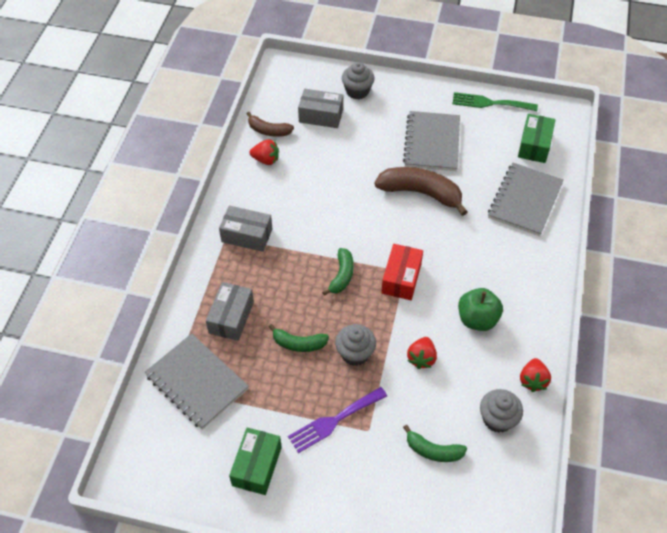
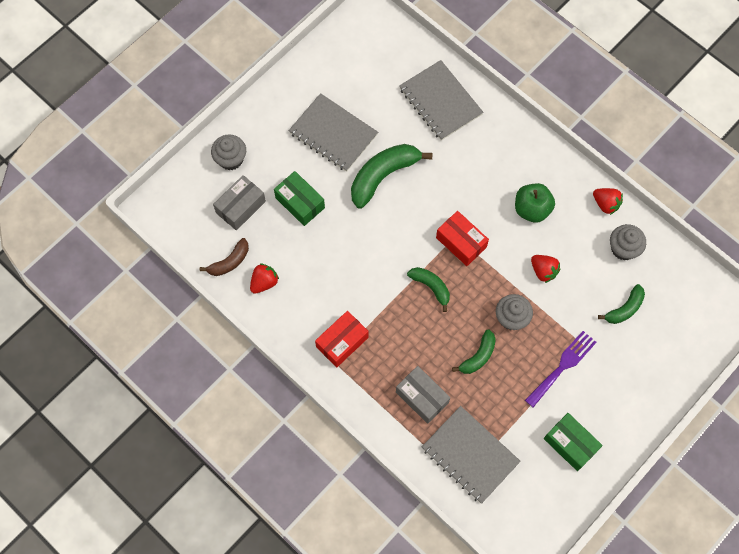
camera: 60 degrees left, 15 degrees up
grey notebook [144,333,249,430] -> grey notebook turned 60 degrees clockwise [422,406,521,504]
grey box [219,206,272,252] -> red box [315,311,368,367]
purple fork [288,387,387,453] -> purple fork turned 135 degrees counterclockwise [525,331,597,407]
brown banana [374,167,468,216] -> green banana [351,144,433,209]
green fork [452,92,538,111] -> none
green box [518,114,555,163] -> green box moved to [274,171,325,226]

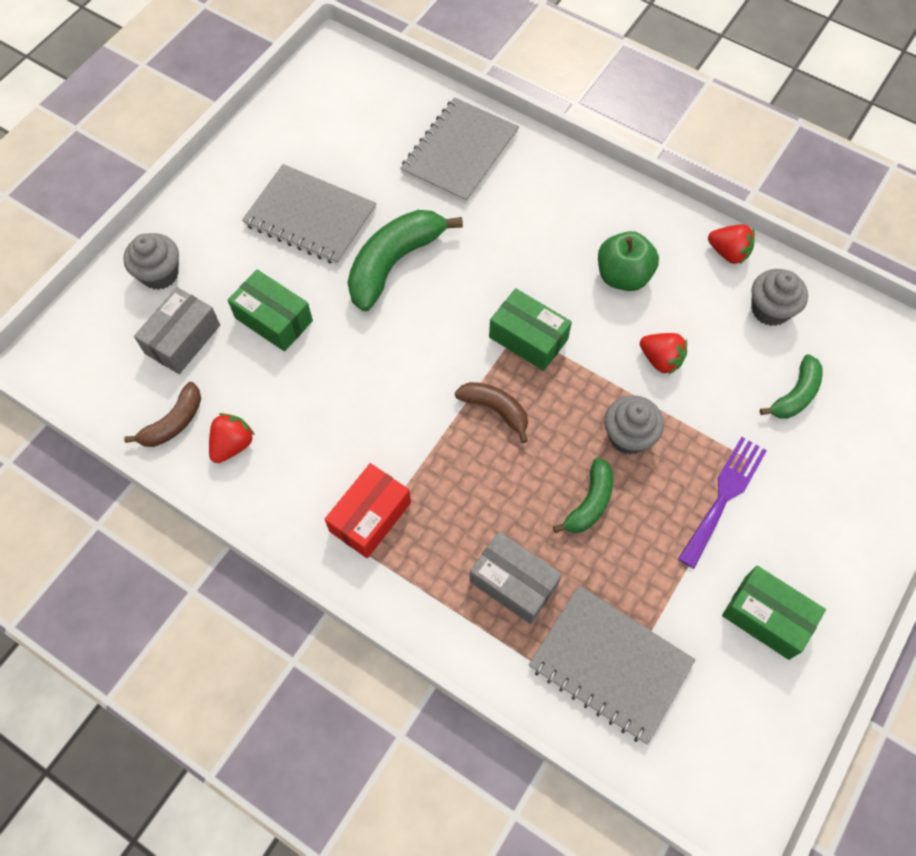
camera: 10 degrees left, 5 degrees down
grey notebook [399,60,483,140] -> grey notebook turned 75 degrees clockwise [400,97,519,203]
green banana [407,267,450,312] -> brown banana [455,382,528,443]
red box [436,211,489,266] -> green box [489,288,572,371]

